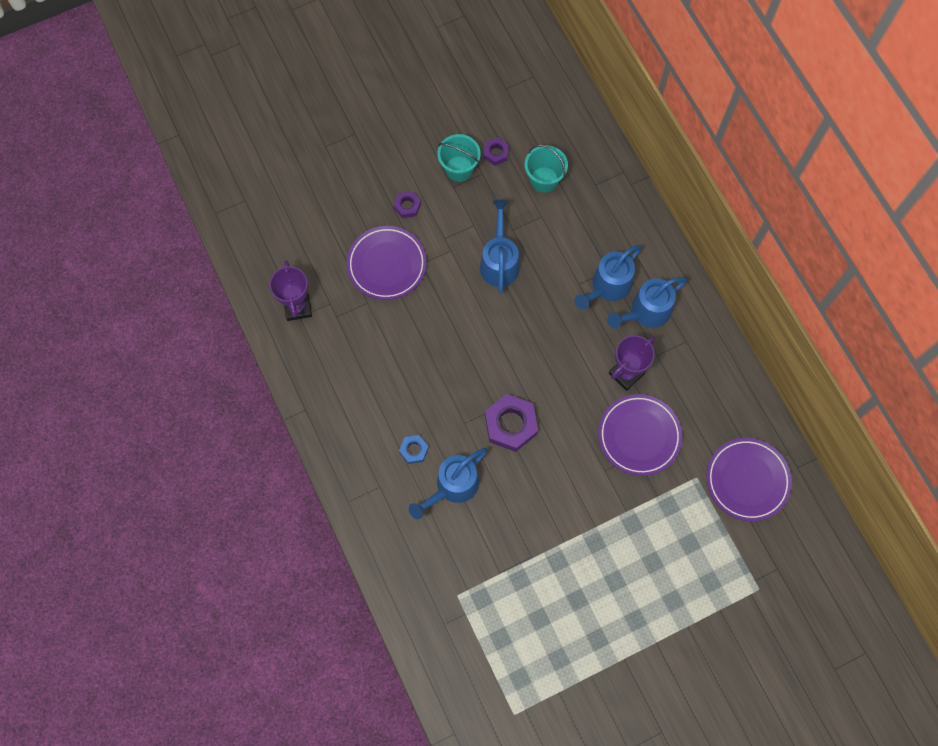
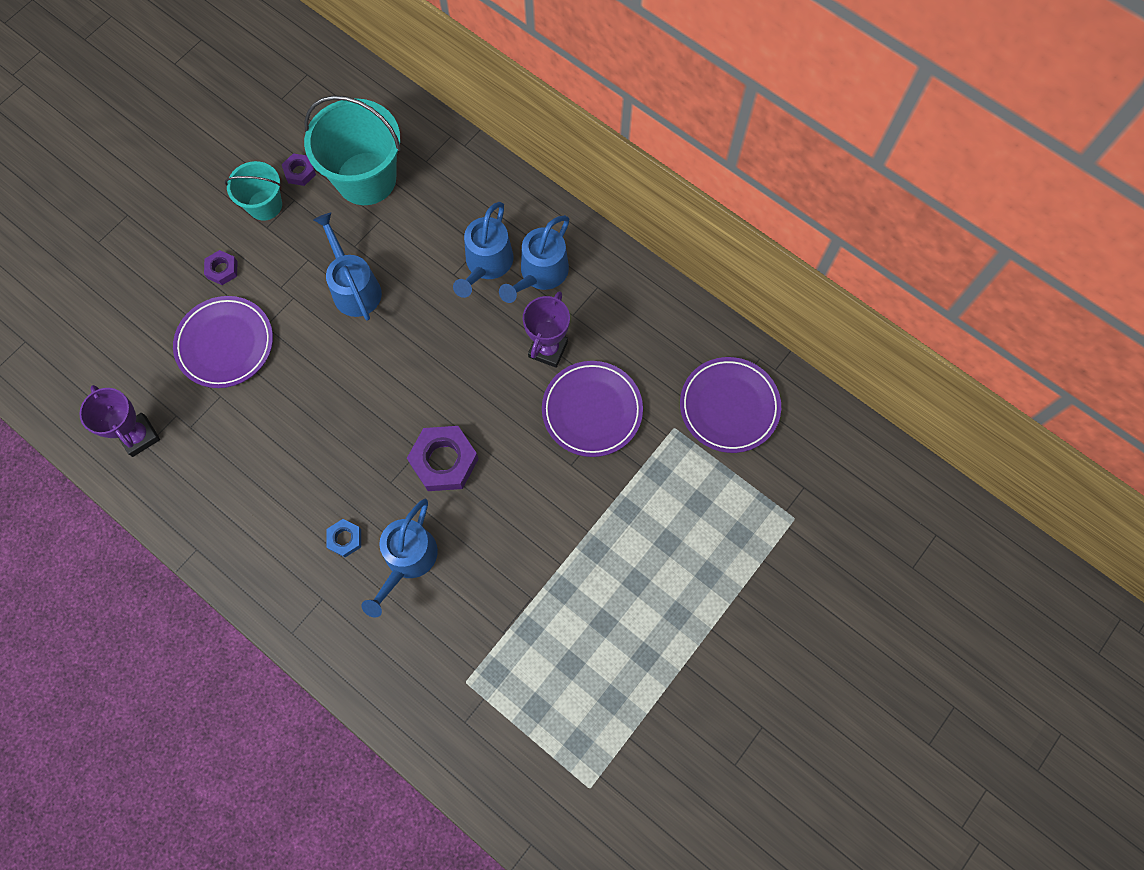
camera: 25 degrees left, 0 degrees up
turquoise bucket [525,145,568,193] -> turquoise bucket [304,95,401,205], size x1.77

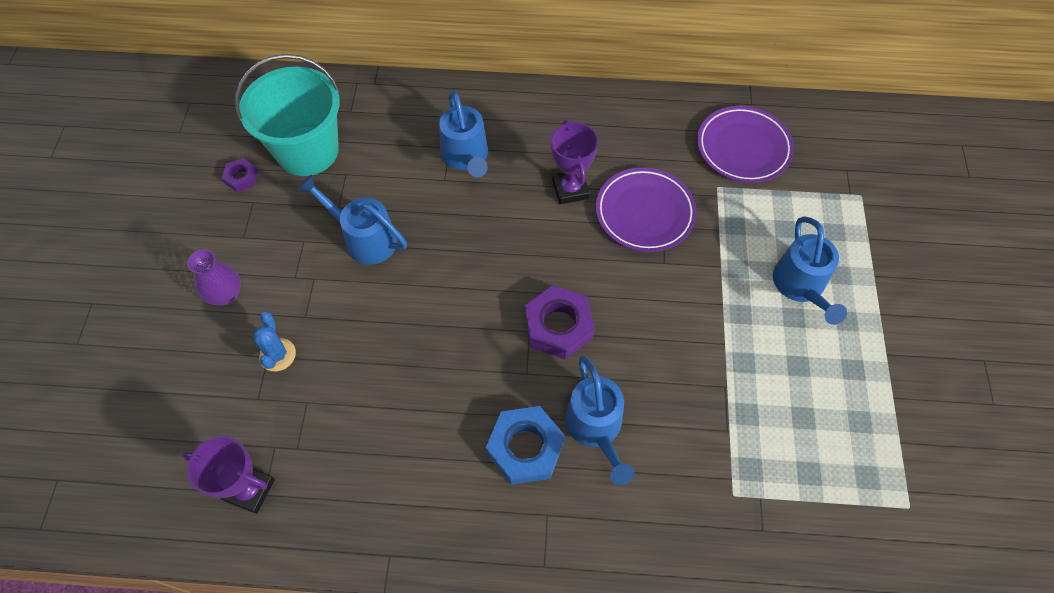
camera: 35 degrees left, 10 degrees down
purple plate [173,296,273,388] -> blue cactus [253,311,296,371]
purple nut [204,250,237,285] -> purple vase [187,249,241,306]
turquoise bucket [225,161,282,221] -> none
blue nut [326,519,361,557] -> blue nut [486,406,565,485], size x1.90
blue watering can [499,215,569,303] -> blue watering can moved to [773,217,847,325]

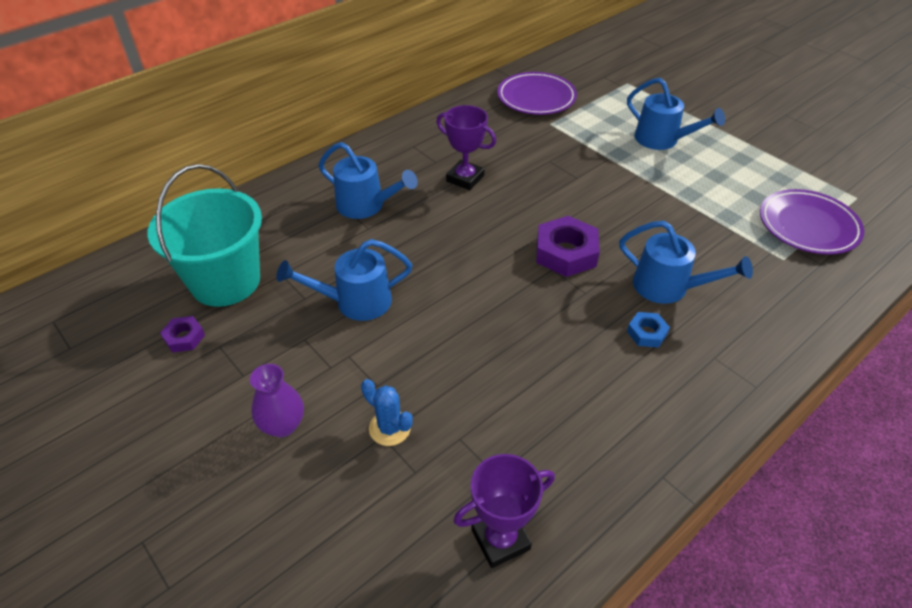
camera: 45 degrees left, 15 degrees down
blue nut [486,406,565,485] -> blue nut [627,312,670,348], size x0.53
purple plate [596,167,697,252] -> purple plate moved to [760,189,864,255]

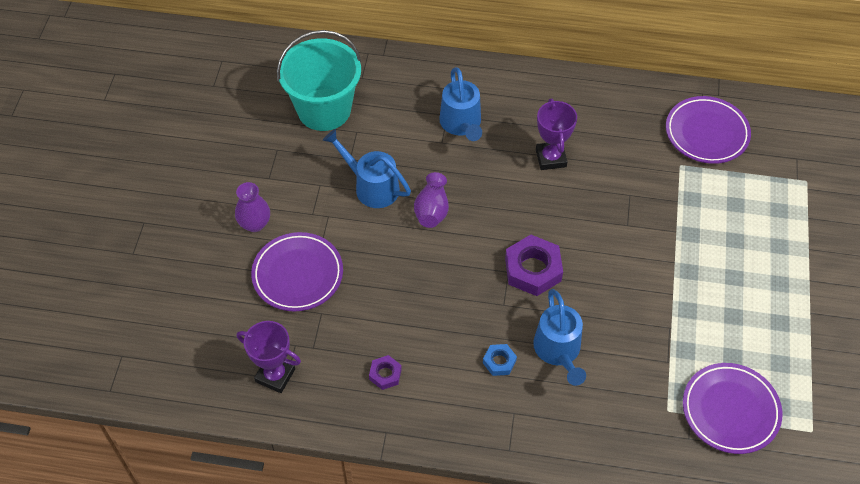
camera: 50 degrees right, 10 degrees up
purple nut [160,316,205,353] -> purple nut moved to [369,355,402,390]
blue cactus [361,379,413,446] -> purple plate [251,232,343,311]
blue watering can [627,78,725,150] -> none
none -> purple vase [414,172,449,228]

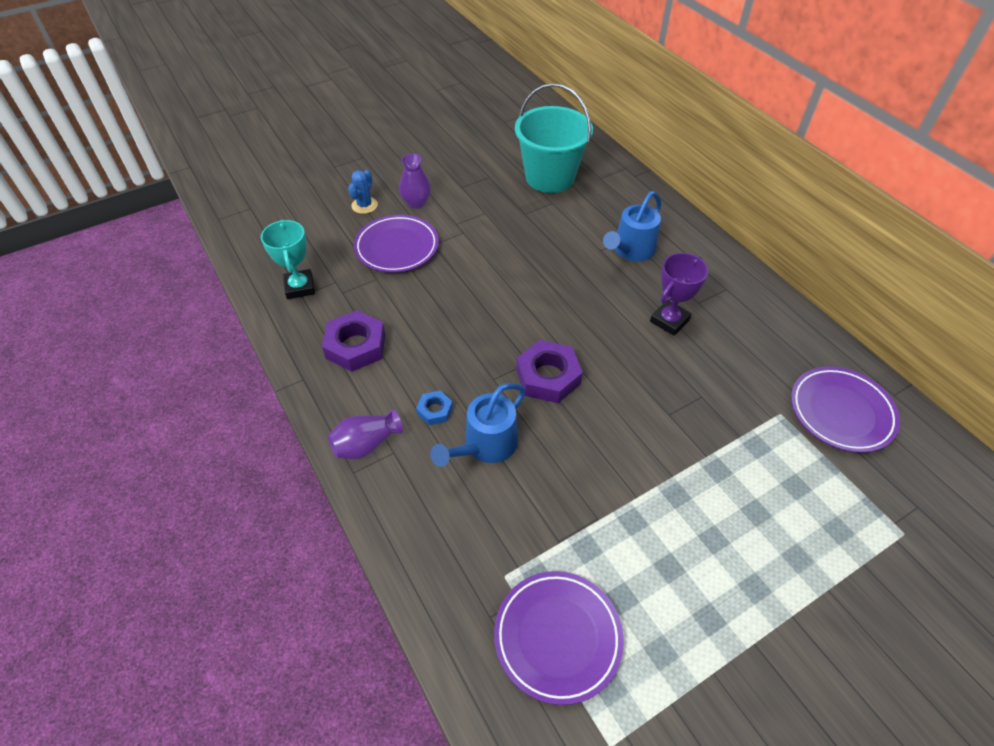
camera: 50 degrees right, 5 degrees down
purple trophy [237,321,301,393] -> turquoise trophy [261,220,315,299]
blue watering can [323,129,411,208] -> none
purple nut [369,355,402,390] -> purple nut [322,310,385,372], size x1.90
purple vase [414,172,449,228] -> purple vase moved to [328,409,403,459]
none -> blue cactus [348,170,378,214]

